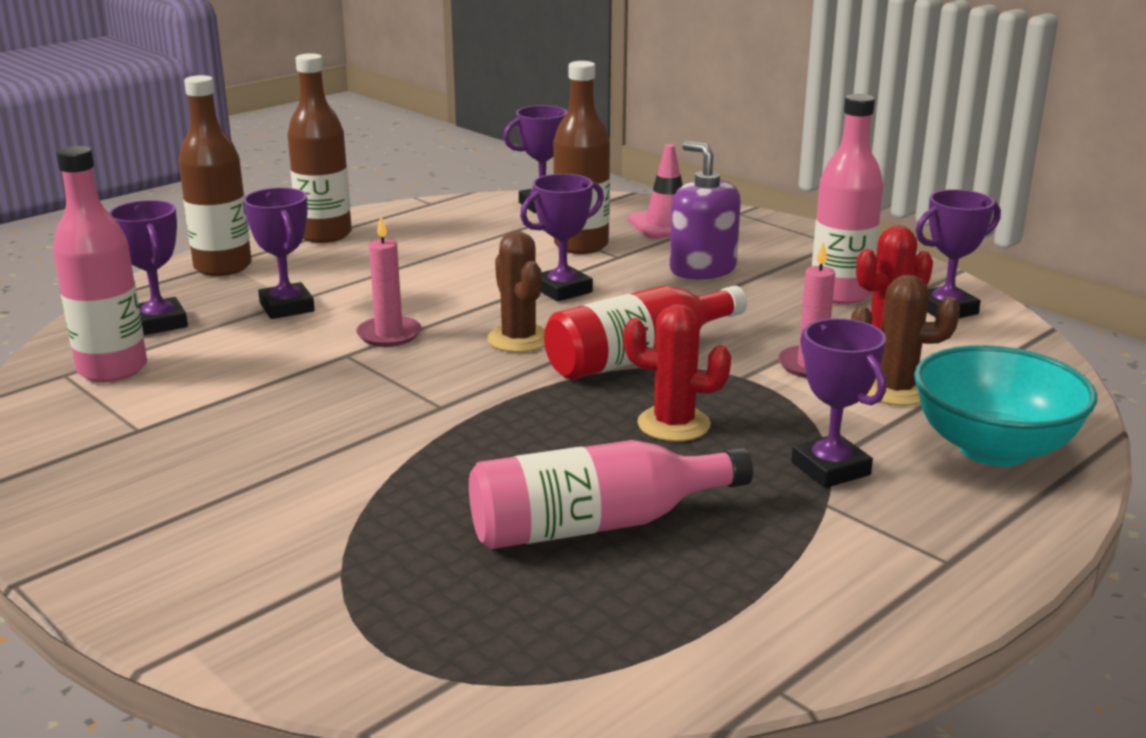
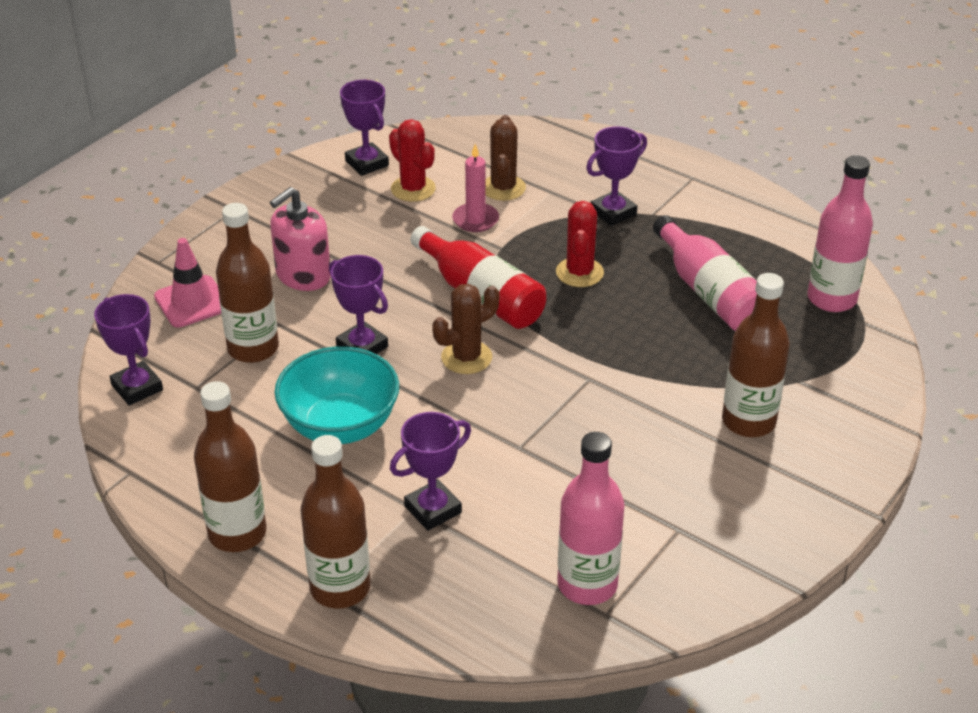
camera: 100 degrees left, 15 degrees up
purple trophy [109,200,188,335] -> none
pink candle [356,217,421,347] -> none
purple soap dispenser [670,141,741,280] -> pink soap dispenser [270,187,331,291]
pink bottle [812,94,883,304] -> pink bottle moved to [808,155,873,312]
turquoise bowl [914,345,1097,466] -> turquoise bowl moved to [274,346,399,444]
none -> brown bottle [722,273,790,437]

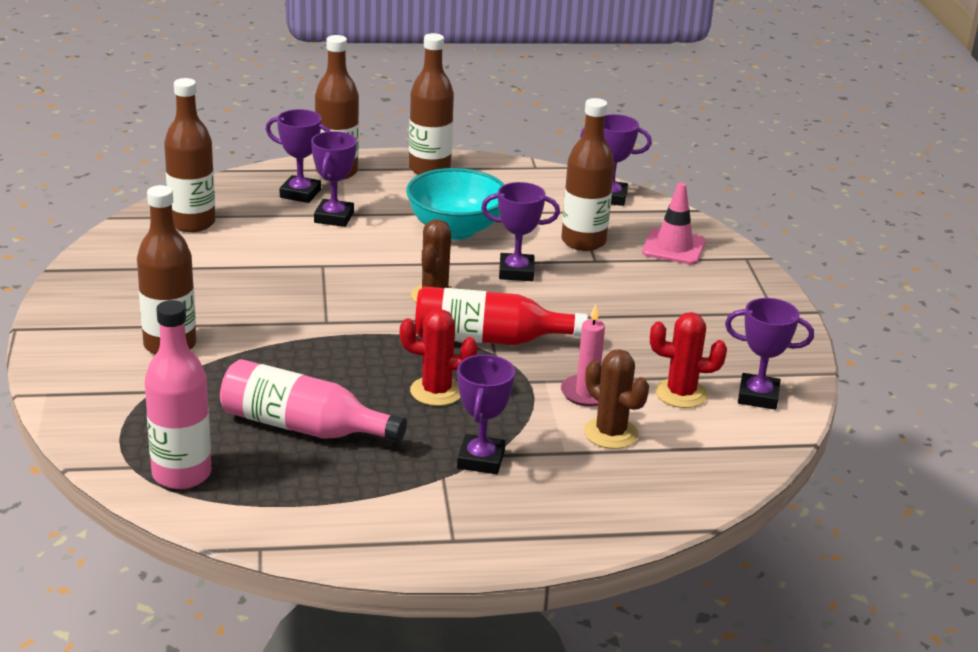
camera: 135 degrees right, 10 degrees down
pink soap dispenser [270,187,331,291] -> none
red cactus [556,201,604,287] -> red cactus turned 45 degrees counterclockwise [400,309,478,406]
pink bottle [557,432,625,605] -> brown bottle [164,78,216,232]
none -> purple trophy [266,109,330,203]

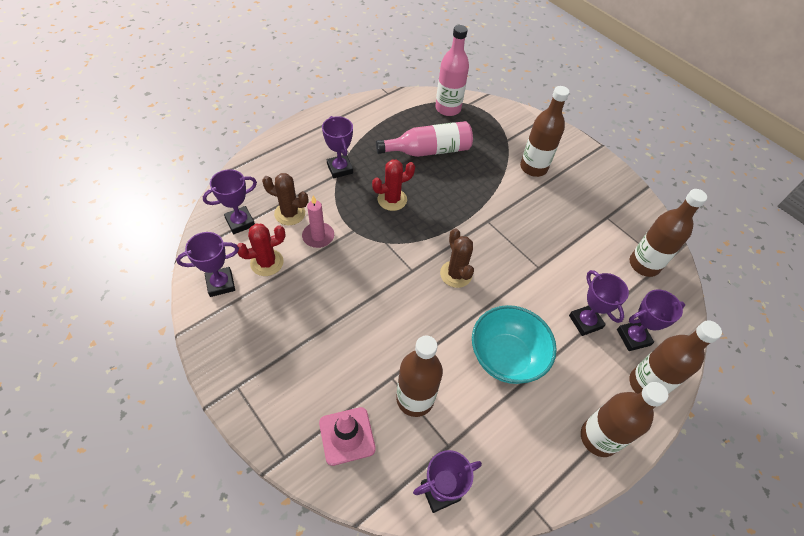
camera: 145 degrees right, 25 degrees up
red bottle [415,286,588,345] -> none
purple trophy [481,182,560,281] -> purple trophy moved to [203,169,257,234]

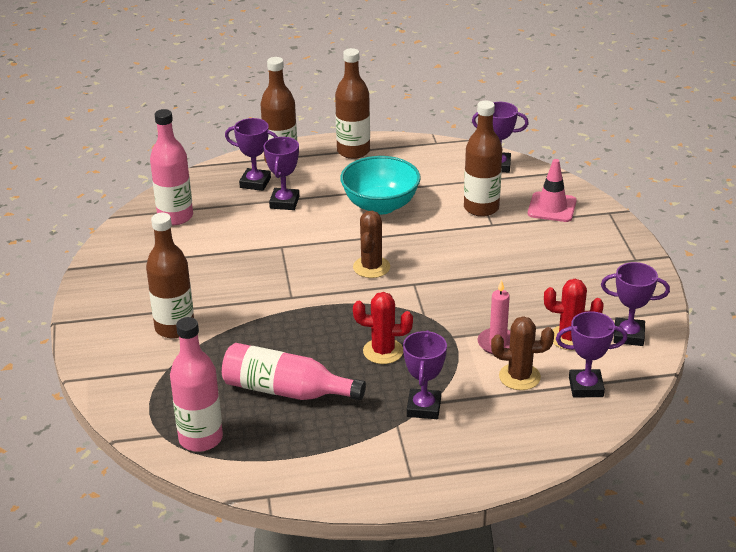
camera: 145 degrees left, 20 degrees down
brown cactus [262,173,308,225] -> brown cactus turned 45 degrees counterclockwise [491,316,554,390]
brown bottle [630,189,707,277] -> pink bottle [150,109,193,225]

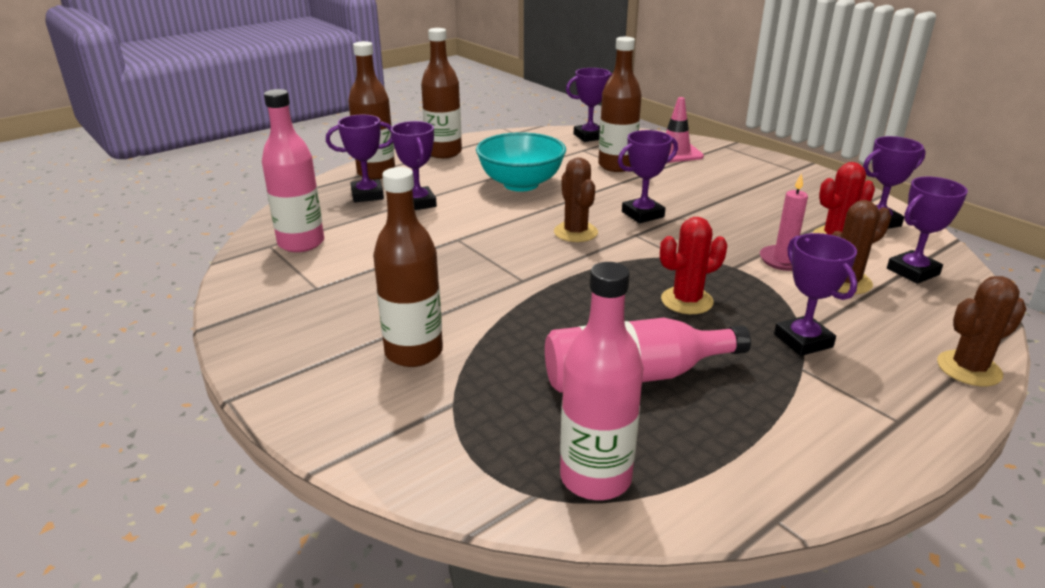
camera: 30 degrees left, 5 degrees down
none -> purple trophy [618,130,678,223]
none -> brown cactus [937,276,1026,386]

